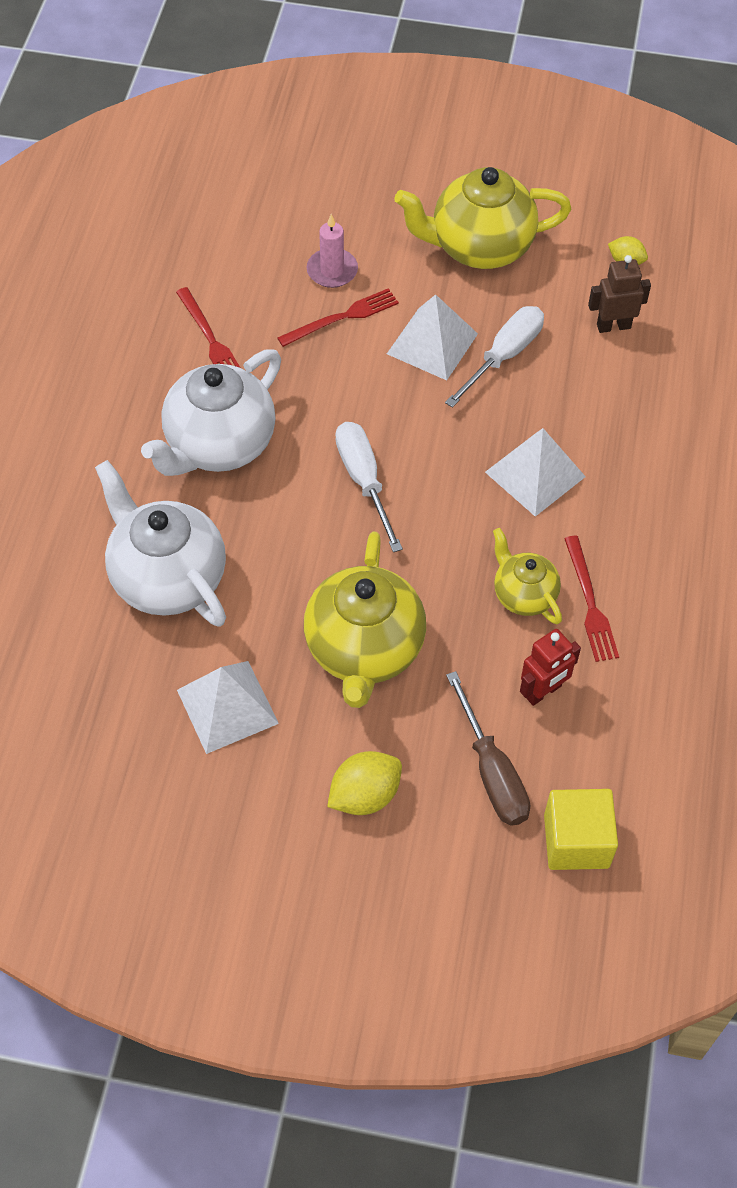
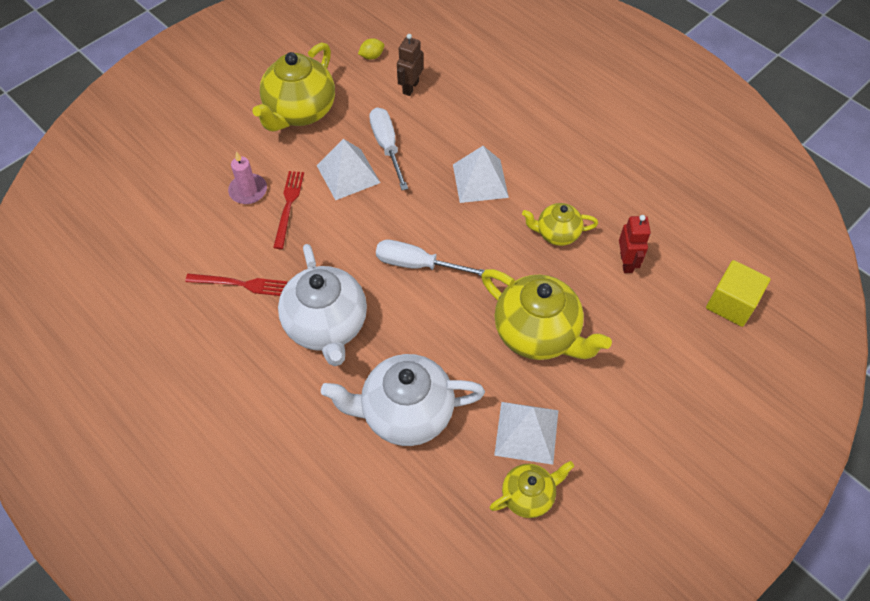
camera: 55 degrees left, 0 degrees up
yellow lemon [327,751,402,815] -> none
brown screwdriver [446,671,530,826] -> none
red fork [564,536,619,662] -> none
none -> yellow teapot [490,461,574,518]

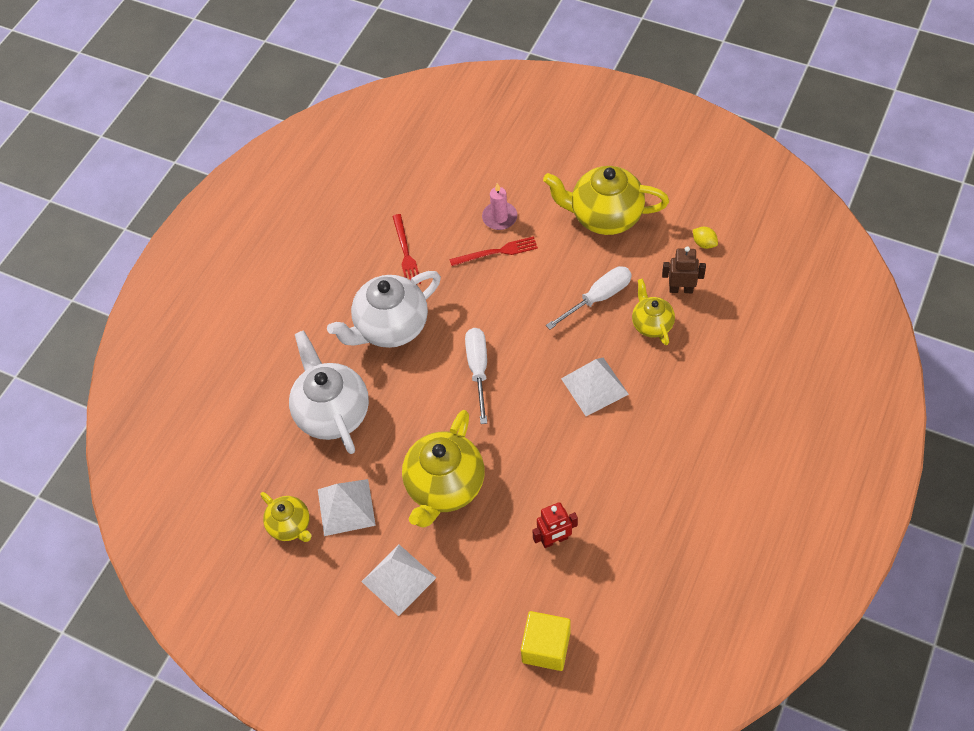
camera: 75 degrees right, 0 degrees up
white pyramid [317,139,380,200] -> white pyramid moved to [361,545,436,616]
yellow teapot [522,203,598,246] -> yellow teapot moved to [632,279,675,345]

